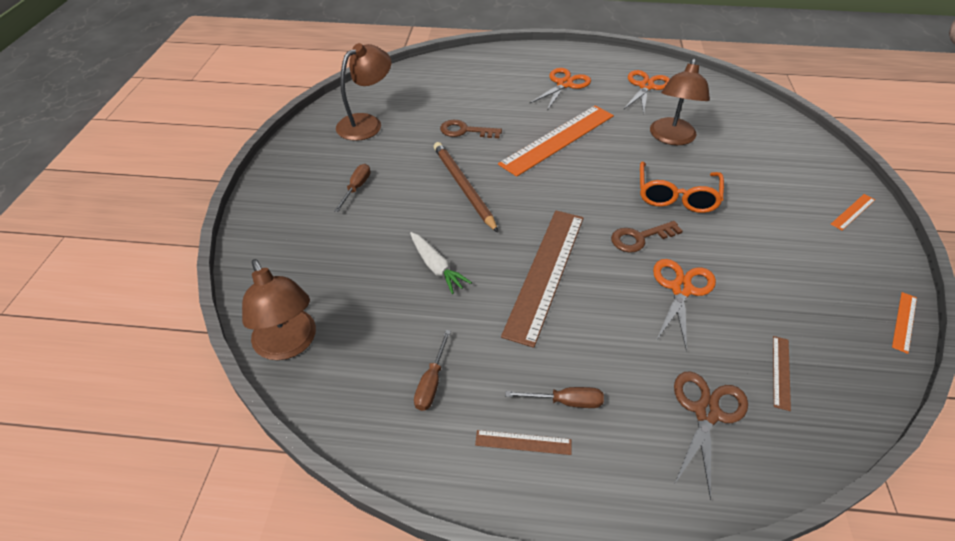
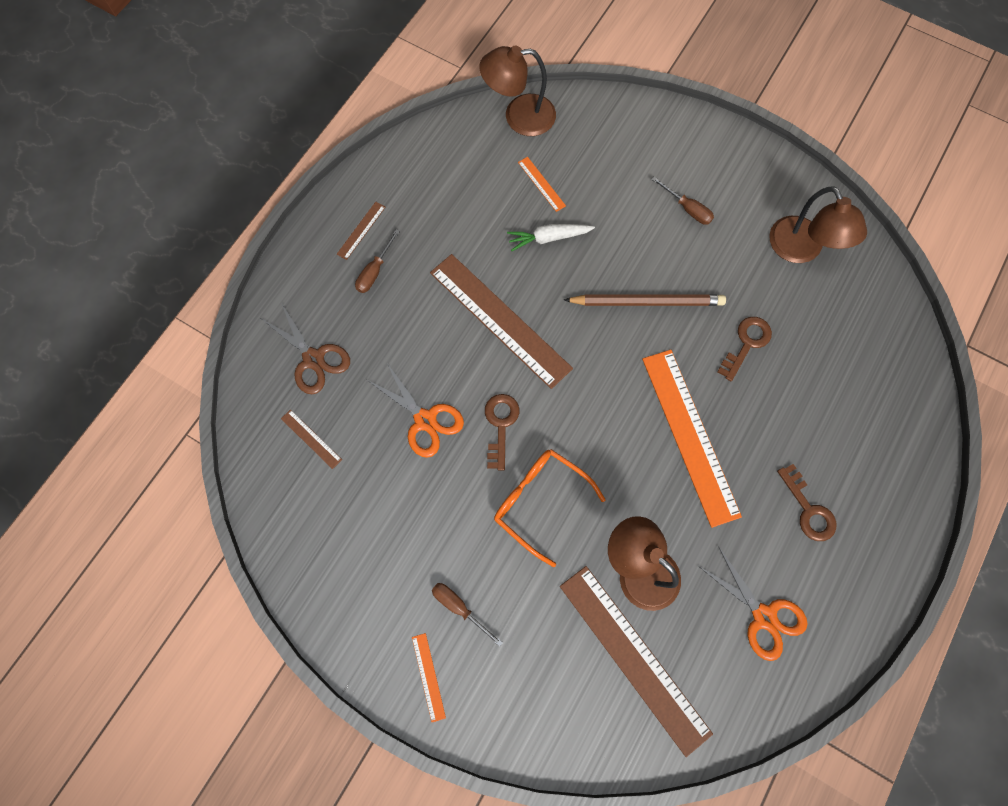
camera: 115 degrees right, 25 degrees up
brown screwdriver [414,330,451,411] -> brown screwdriver moved to [432,583,503,647]
orange scissors [529,68,591,111] -> brown key [777,464,837,541]
orange ruler [892,292,917,354] -> orange ruler moved to [518,157,566,212]
none -> brown ruler [560,566,713,757]

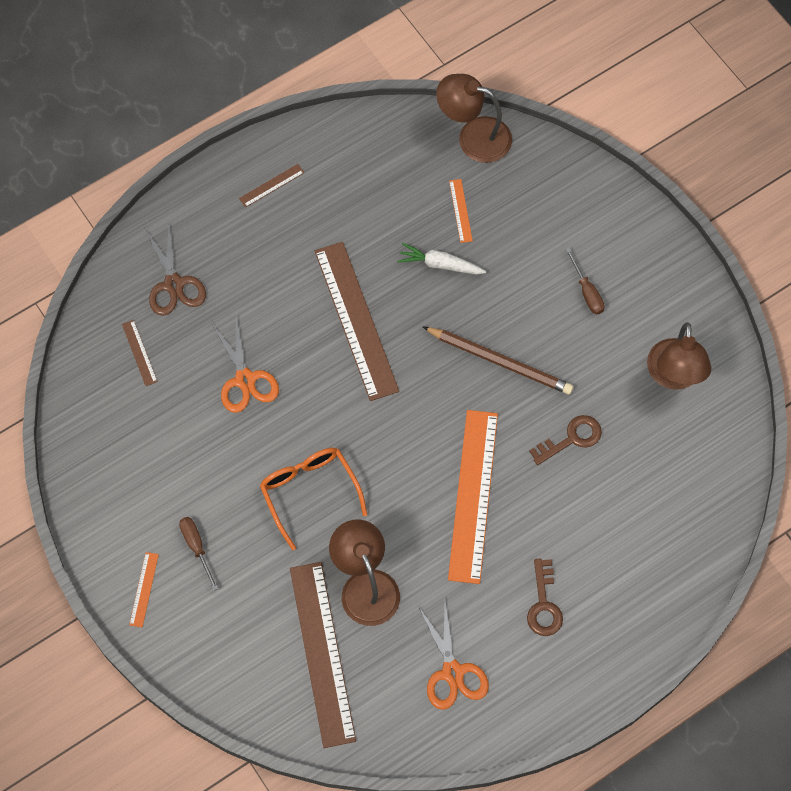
camera: 25 degrees right, 5 degrees down
brown screwdriver [355,229,400,293] -> none
brown key [485,394,519,471] -> none

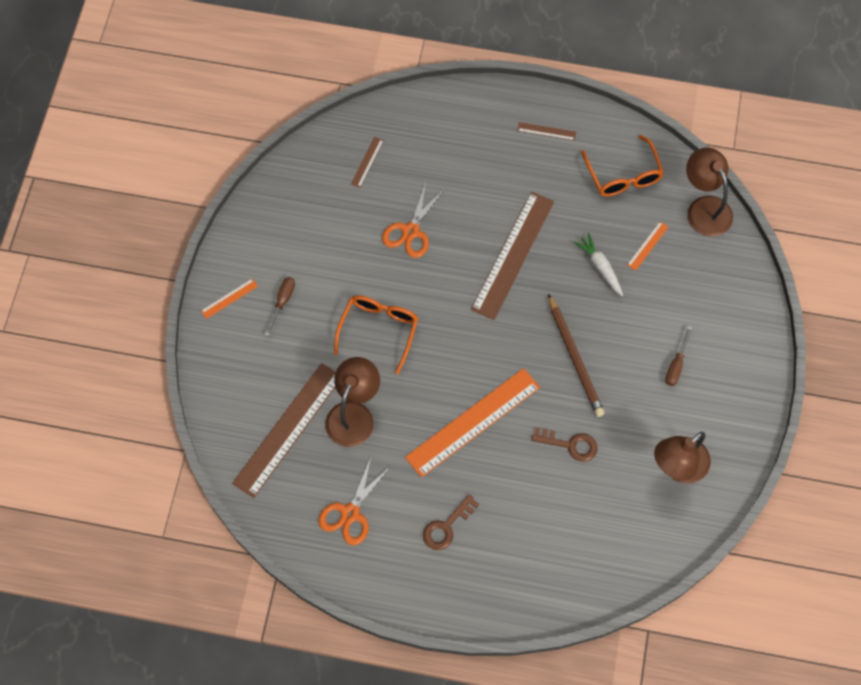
camera: 45 degrees right, 0 degrees up
brown scissors [145,222,206,316] -> none
none -> orange glasses [581,135,664,197]

